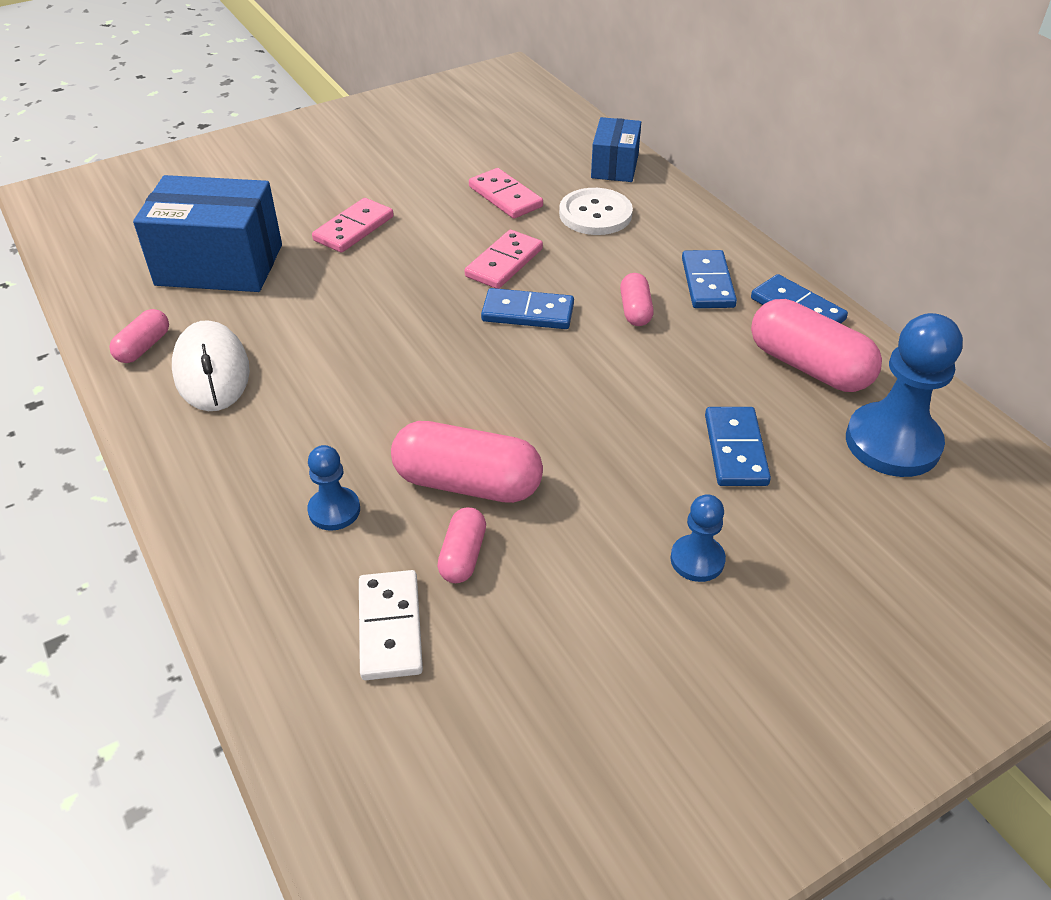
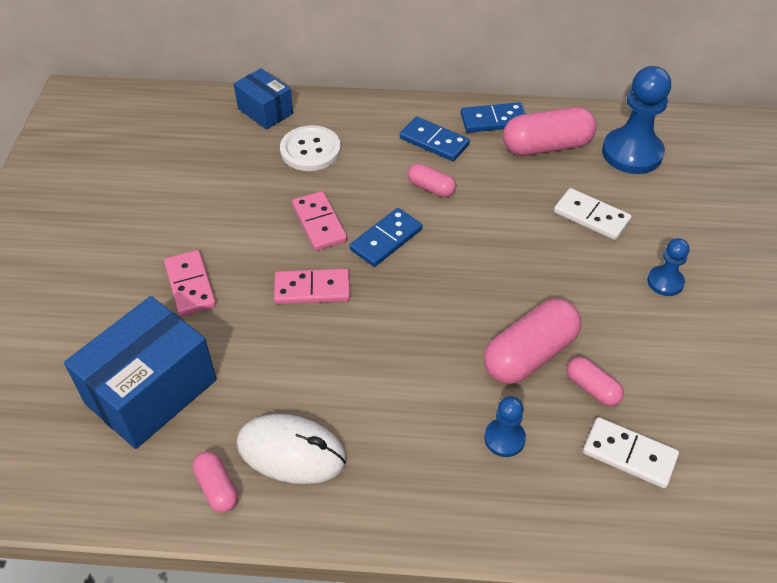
camera: 55 degrees left, 5 degrees up
pink domino [469,168,543,219] -> pink domino moved to [274,269,350,304]
blue domino [705,407,771,486] -> white domino [554,188,632,240]

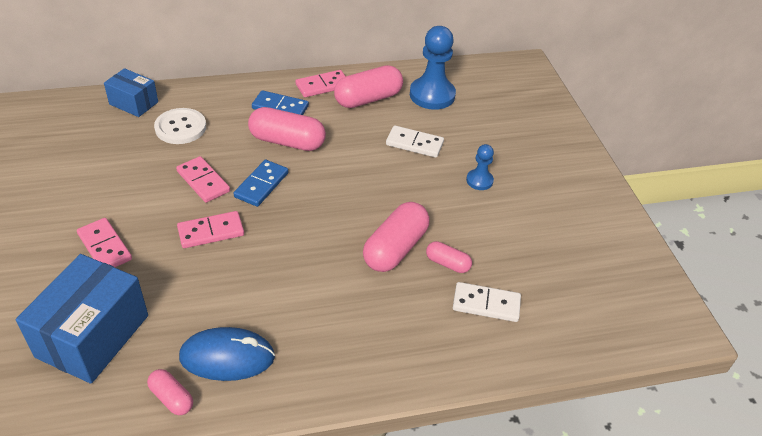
camera: 20 degrees left, 5 degrees down
white mouse [237,414,347,484] -> blue mouse [179,327,275,381]
pink capsule [408,163,456,197] -> pink capsule [248,107,326,151], size x1.88
blue domino [461,102,526,133] -> pink domino [296,70,346,97]
blue pawn [484,396,526,457] -> none

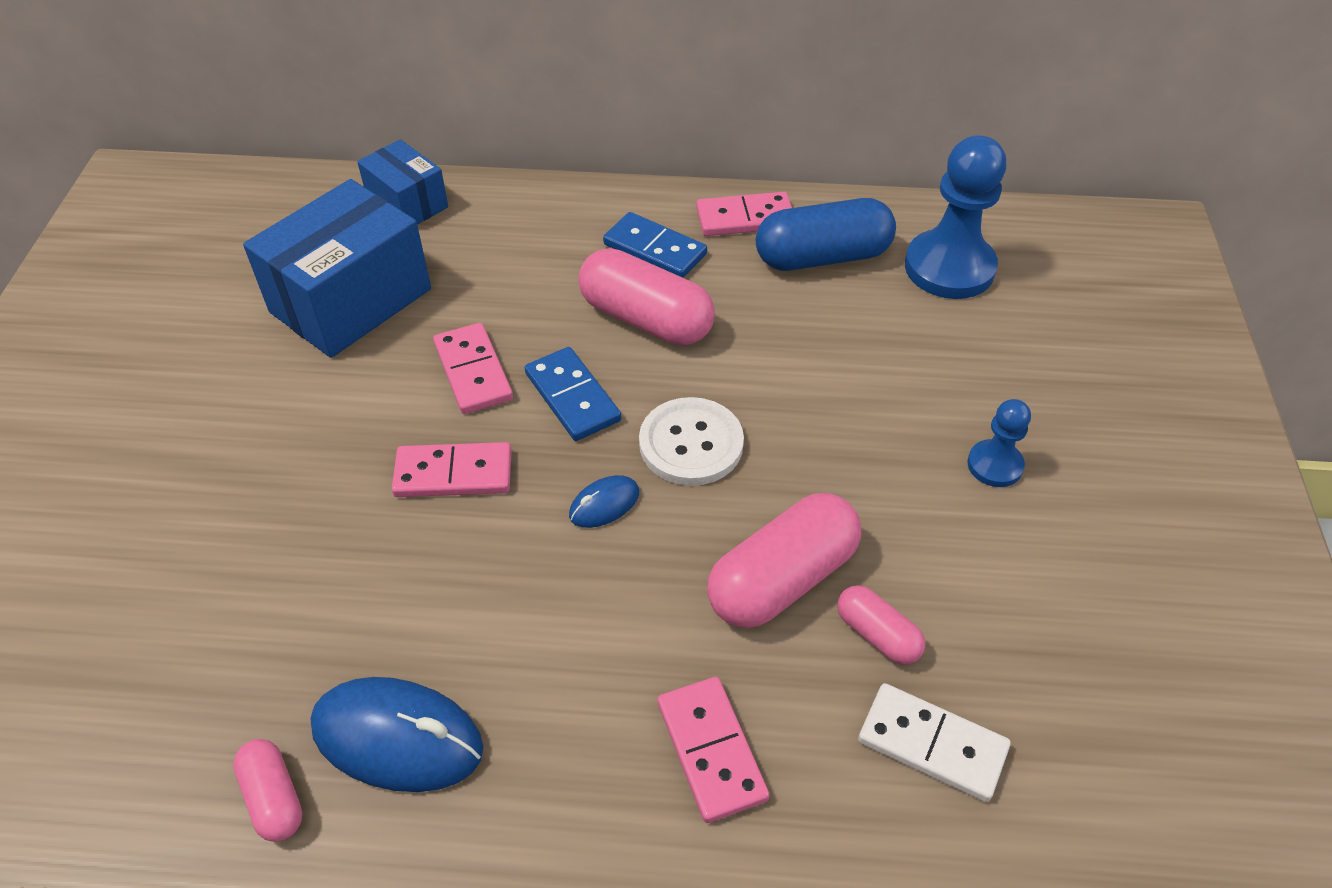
camera: 20 degrees right, 5 degrees up
blue box [16,254,148,384] -> blue box moved to [243,179,431,358]
pink domino [77,218,132,267] -> pink domino moved to [658,677,769,823]
white button [154,108,206,144] -> white button moved to [639,397,744,486]
blue domino [234,160,288,207] -> blue domino turned 75 degrees counterclockwise [525,347,621,441]
pink capsule [334,65,403,108] -> blue capsule [756,198,896,271]
white domino [386,125,444,158] -> none
none -> blue mouse [569,475,639,528]

